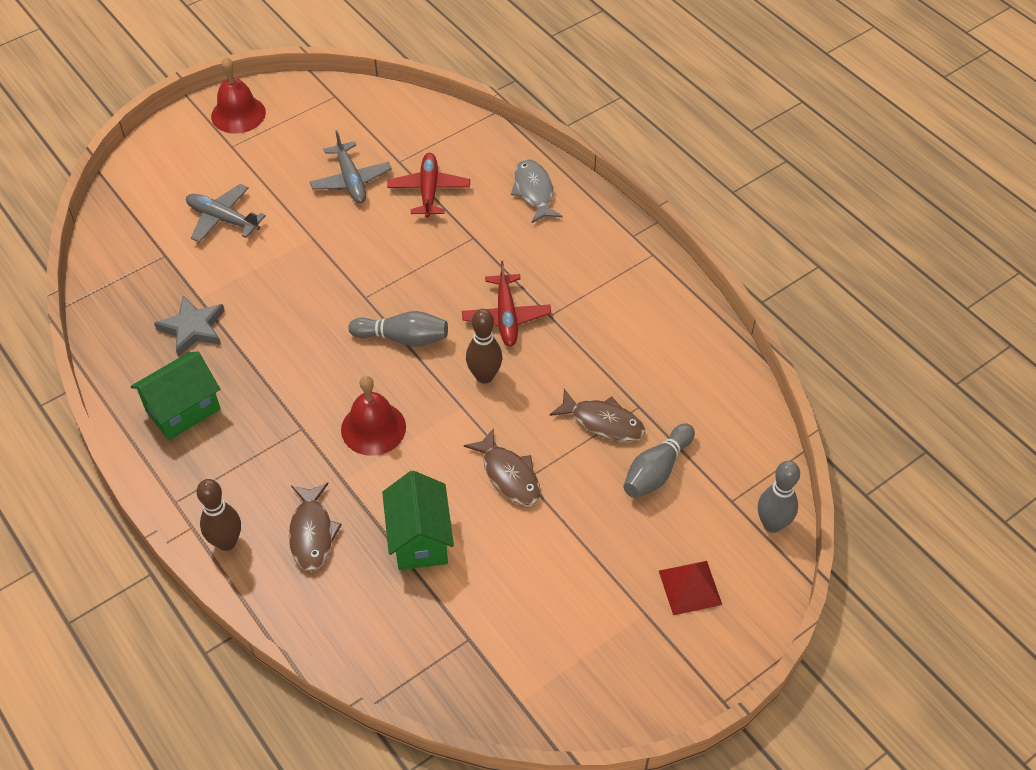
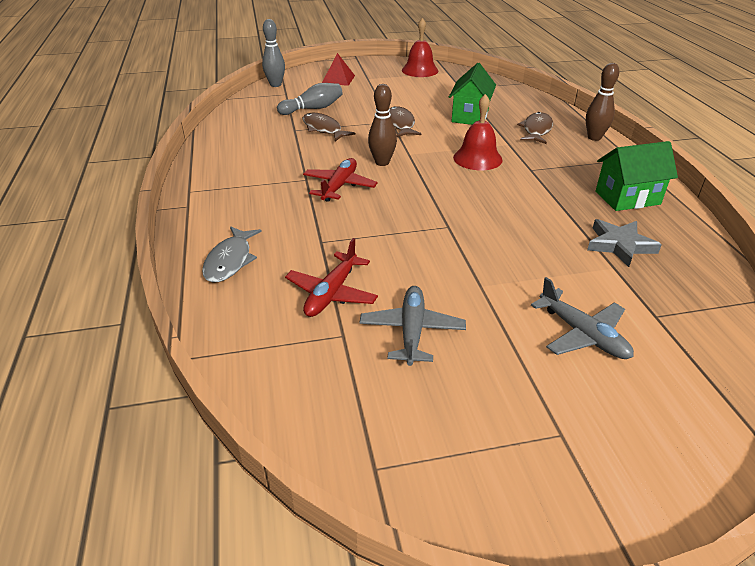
camera: 155 degrees left, 15 degrees down
red bell [211,57,266,134] -> red bell moved to [402,18,439,77]
grey bowling pin [348,311,448,347] -> none

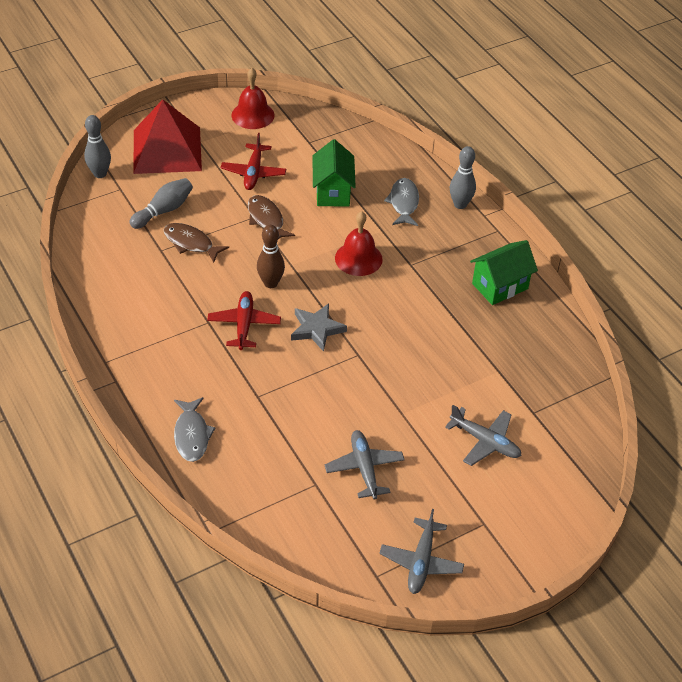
camera: 20 degrees left, 10 degrees up
red plane [285,238,378,317] -> red plane moved to [221,133,286,190]
red pyramid [322,53,355,86] -> red pyramid [133,99,202,174], size x2.08
brown fish [517,112,553,144] -> grey fish [384,178,419,226]
brown bowling pin [586,63,619,141] -> grey bowling pin [450,146,476,209]
grey star [587,219,662,267] -> grey star moved to [291,303,347,352]
none -> grey plane [379,509,464,594]

